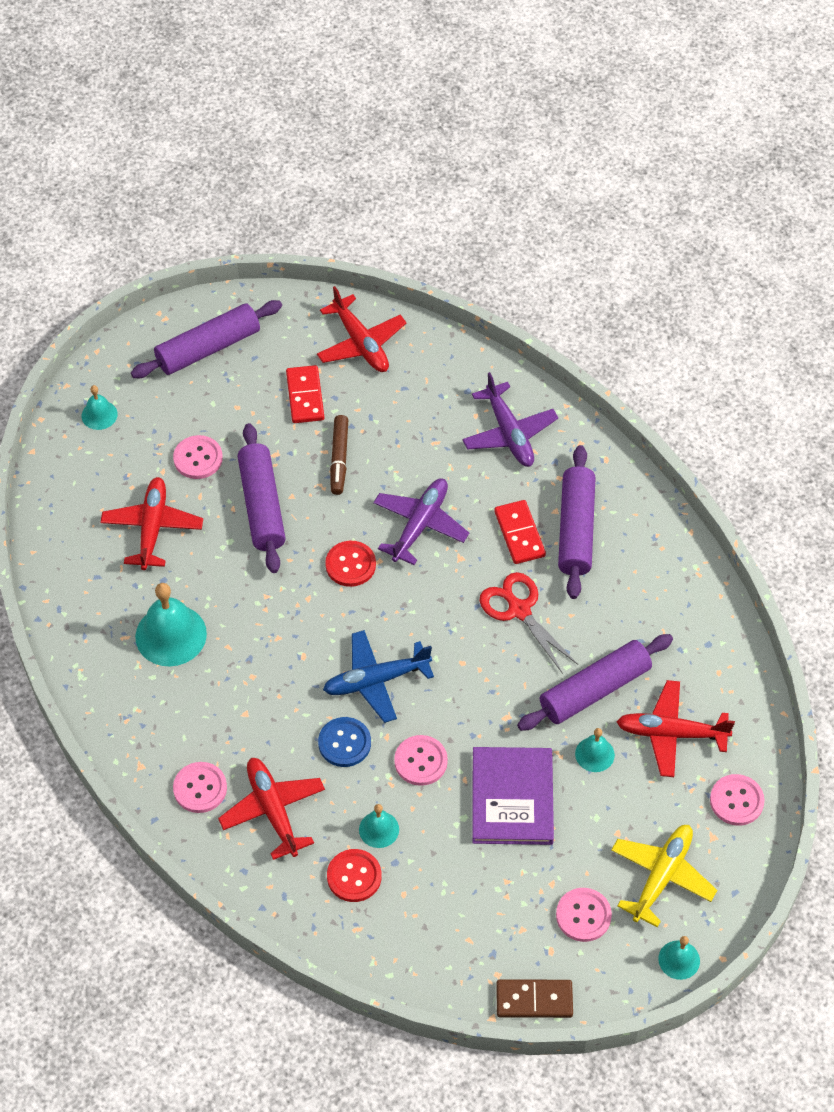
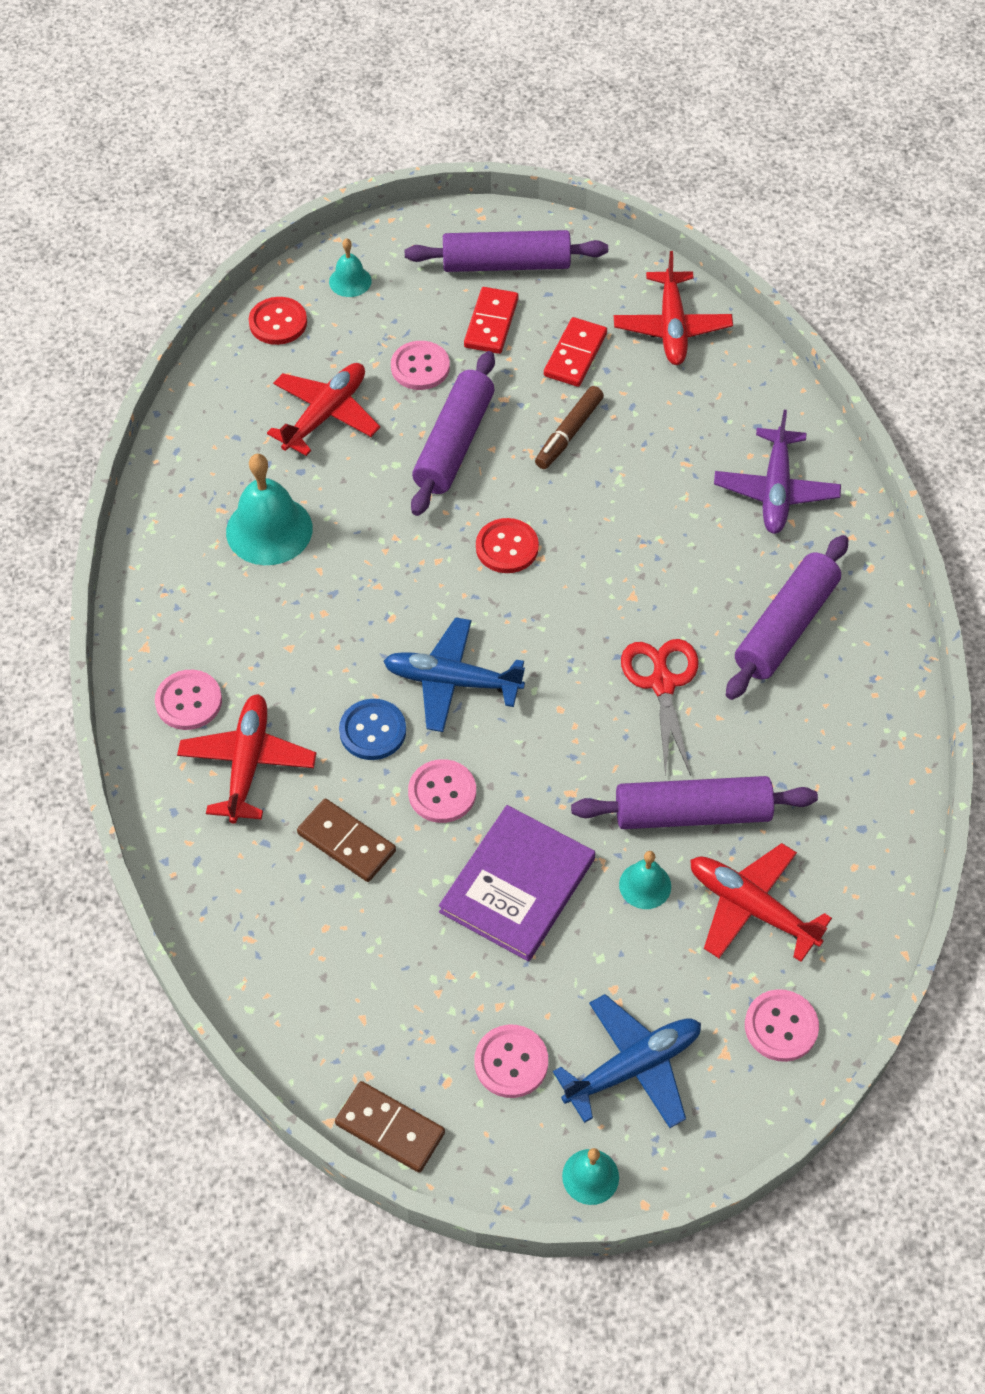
camera: 30 degrees right, 0 degrees up
red button [327,849,382,902] -> red button moved to [248,297,307,345]
turquoise bell [359,804,399,848] -> brown domino [297,799,396,882]
purple plane [373,479,469,565] -> none
red domino [494,500,546,564] -> red domino moved to [464,287,519,354]
yellow plane [611,825,717,927] -> blue plane [553,994,701,1128]

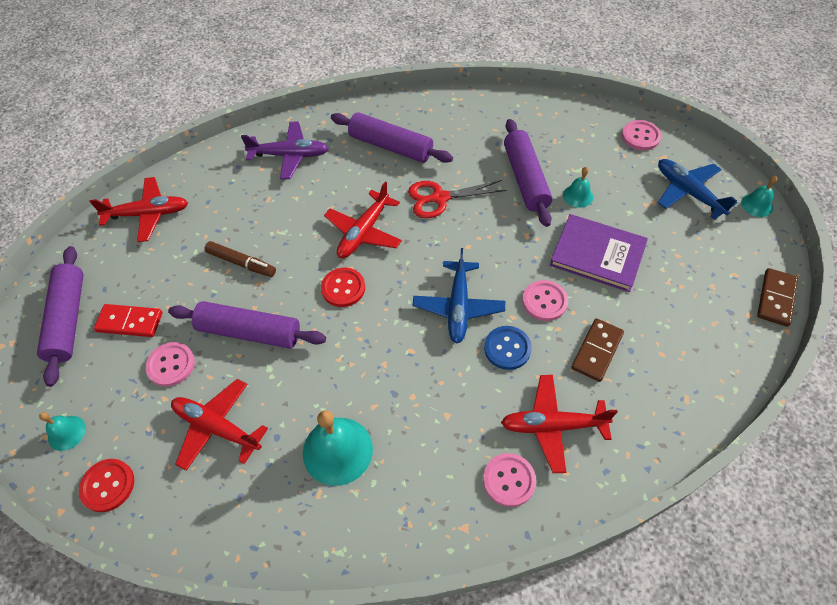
camera: 95 degrees left, 0 degrees up
pink button [474,1025,548,1098] -> none
red domino [544,317,607,387] -> none
red plane [690,843,832,962] -> red plane moved to [324,181,402,258]

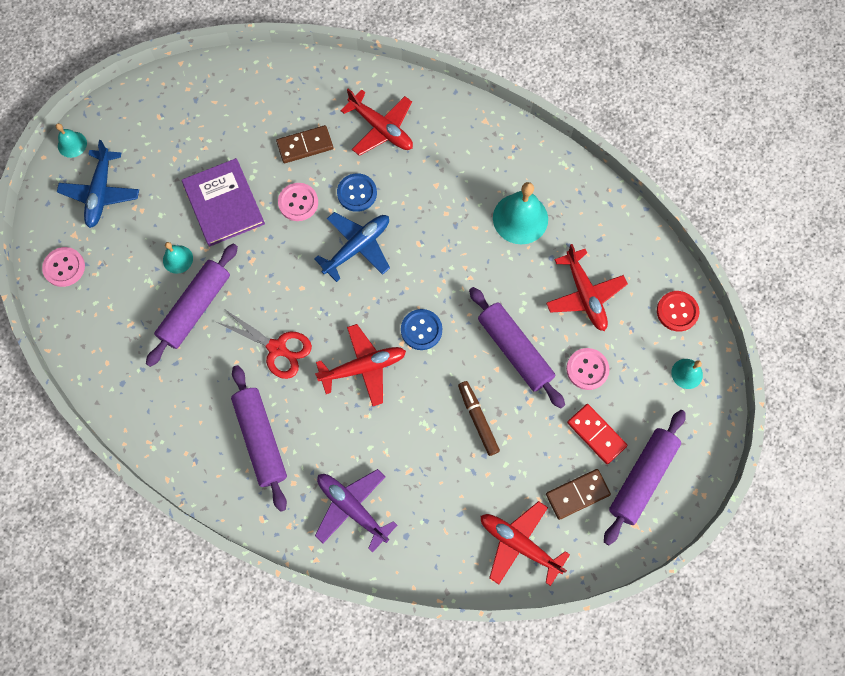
camera: 140 degrees left, 15 degrees up
red button [321,268,365,307] -> blue button [401,309,442,350]
pink button [483,453,536,507] -> none
brown domino [757,268,798,327] -> brown domino moved to [546,469,611,520]

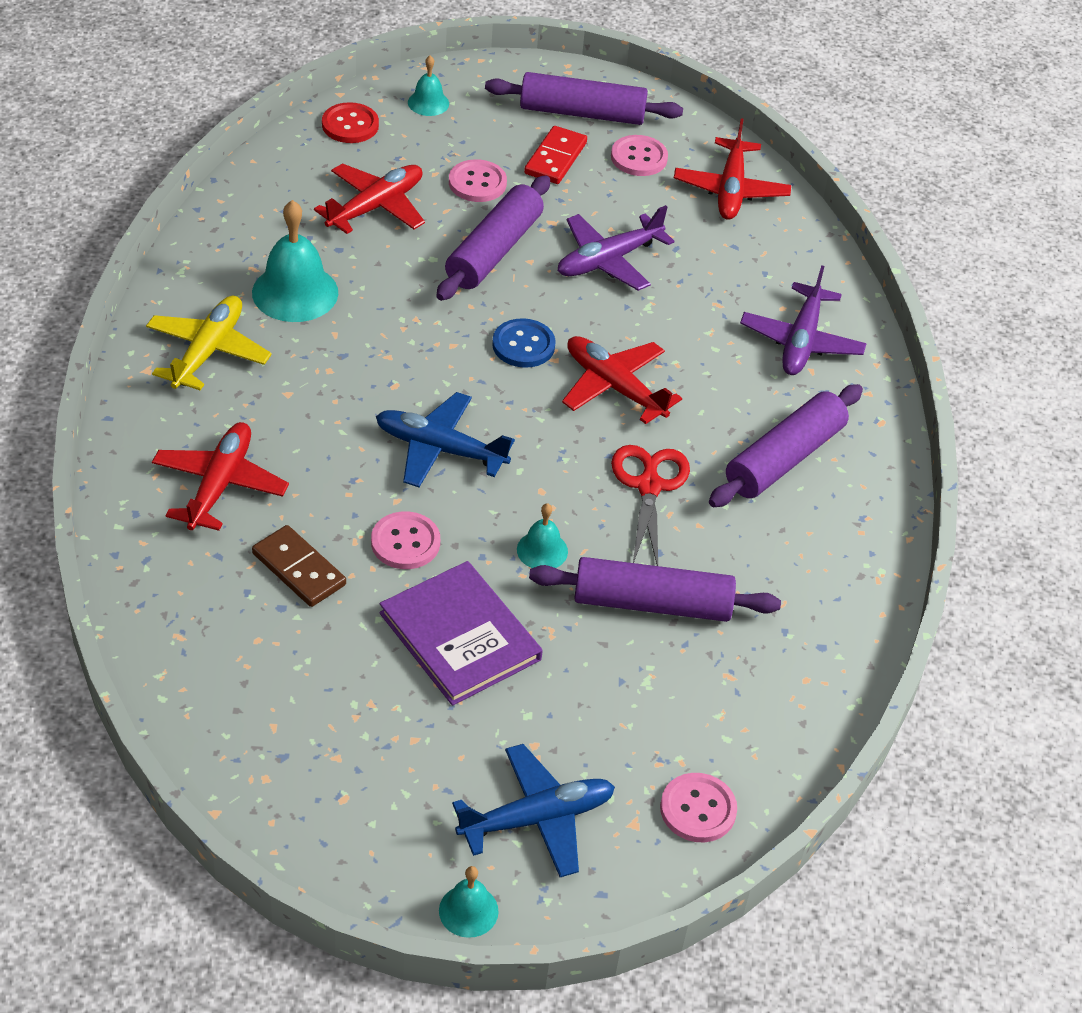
camera: 120 degrees left, 25 degrees down
turquoise bell [163,242,193,274] -> turquoise bell moved to [517,503,568,568]
purple book [182,158,265,246] -> purple book turned 75 degrees counterclockwise [379,561,543,706]
blue button [337,173,377,212] -> none
brown marker [458,381,500,456] -> purple plane [558,205,674,291]
brown domino [546,469,611,520] -> pink button [611,135,668,176]
none -> yellow plane [146,295,272,390]

